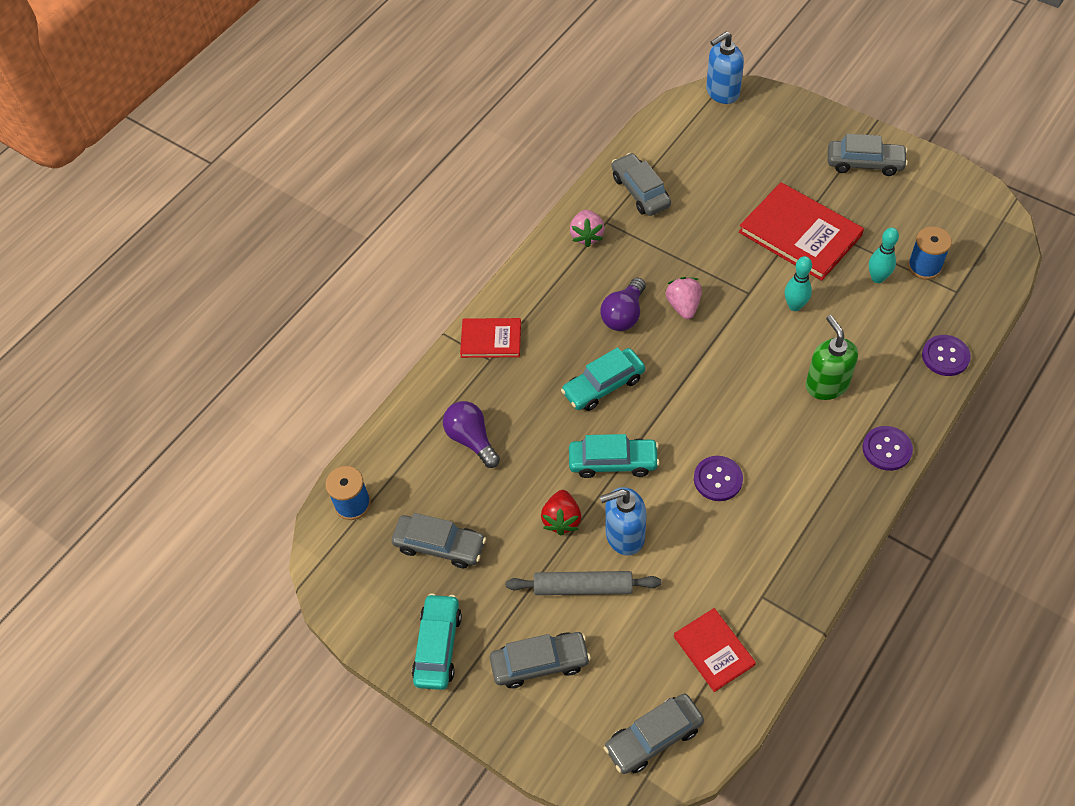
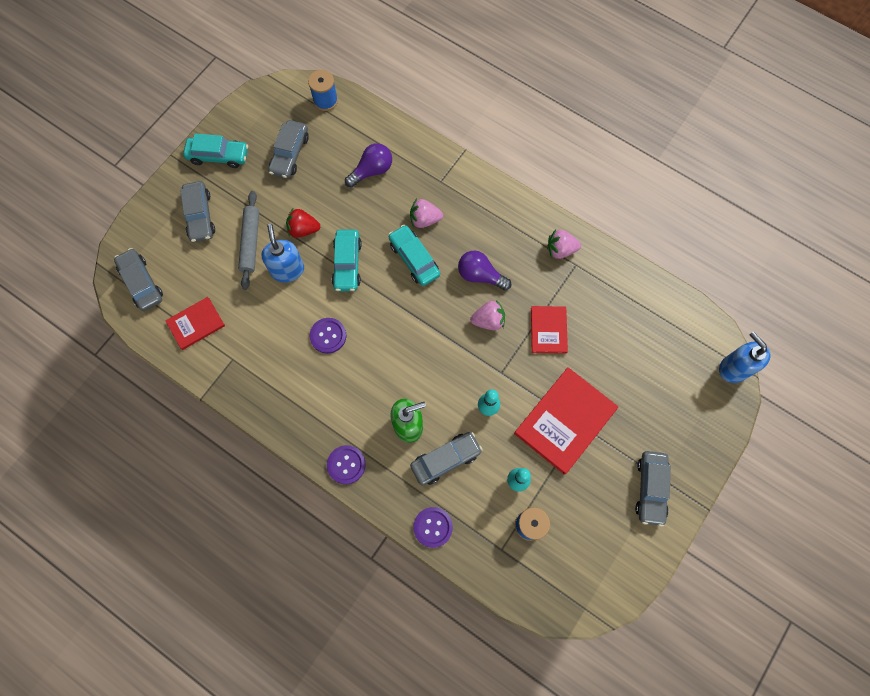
camera: 85 degrees right, 15 degrees up
red book [460,318,521,358] -> red book moved to [531,306,568,354]
grey car [612,153,671,216] -> grey car moved to [410,432,483,486]
none -> pink strawberry [410,199,443,228]

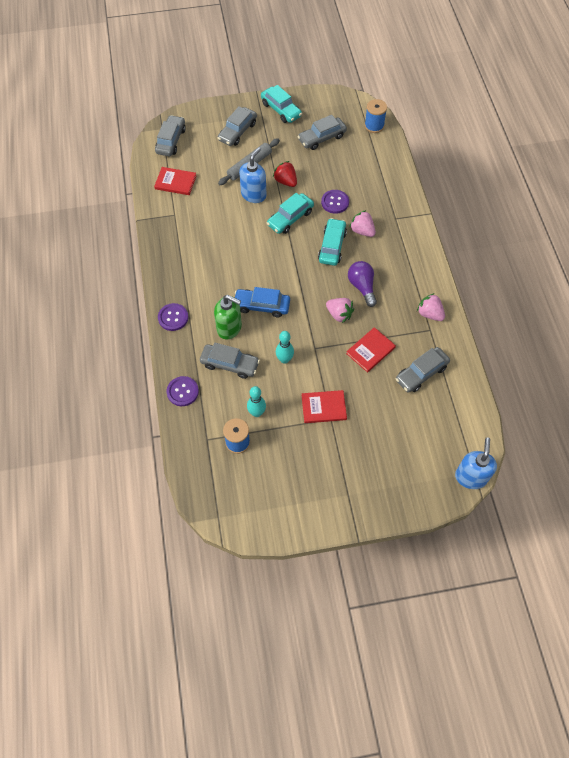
camera: 45 degrees right, 10 degrees down
purple button [310,318,346,354] -> purple button moved to [321,190,349,214]
purple light bulb [345,143,392,188] -> none
red book [514,367,618,474] -> red book [302,390,347,423], size x0.57
grey car [635,451,671,527] -> grey car moved to [396,347,450,392]
none -> blue car [235,287,290,317]

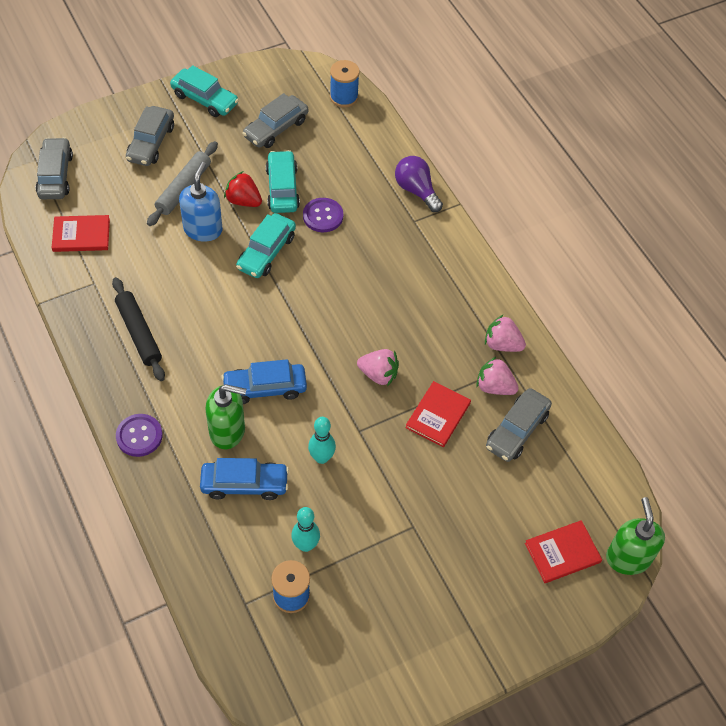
camera: 20 degrees left, 5 degrees down
purple button [167,376,199,406] -> none
grey car [200,343,260,379] -> blue car [200,458,289,500]
red book [302,390,347,423] -> red book moved to [525,520,602,583]
turquoise car [318,218,347,266] -> turquoise car moved to [266,150,300,213]
purple light bulb [348,261,377,307] -> purple light bulb moved to [395,156,443,212]
pink strawberry [349,210,376,237] -> pink strawberry moved to [476,357,519,395]
blue soap dispenser [455,437,497,489] -> green soap dispenser [606,497,665,575]
none -> black rolling pin [112,277,165,381]

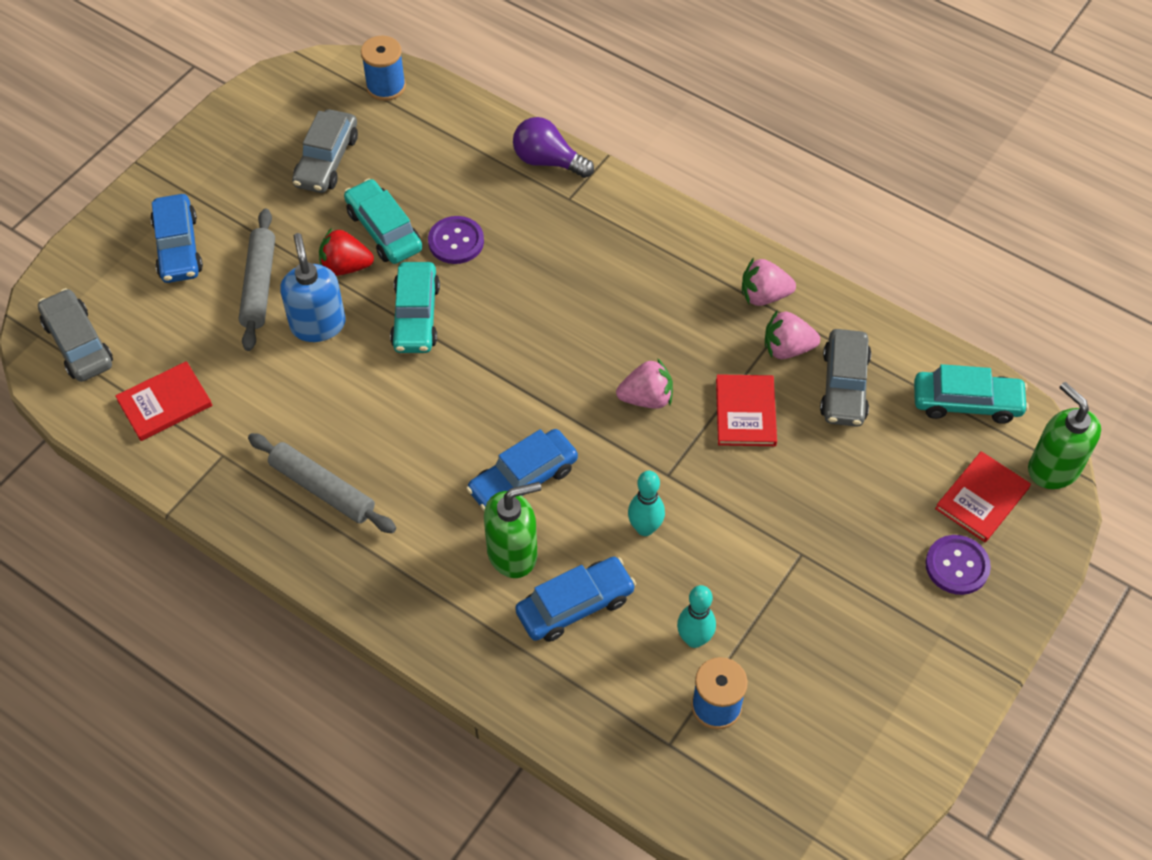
camera: 25 degrees left, 0 degrees up
black rolling pin [112,277,165,381] -> grey rolling pin [248,433,396,533]
purple button [116,414,163,457] -> purple button moved to [925,535,991,595]
grey car [126,106,174,166] -> blue car [150,194,203,283]
turquoise car [170,65,239,117] -> turquoise car moved to [914,364,1029,424]

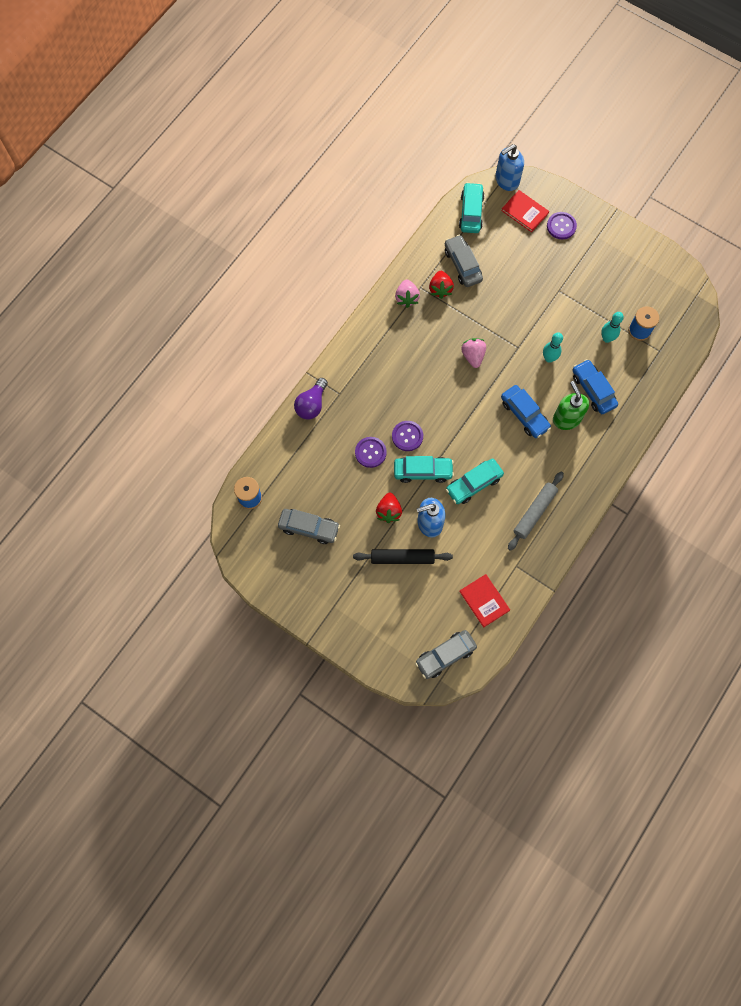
camera: 90 degrees left, 15 degrees up
blue car [150,194,203,283] -> none
grey rolling pin [239,209,275,351] -> black rolling pin [353,549,453,564]
turquoise car [344,178,422,264] -> turquoise car moved to [446,459,504,504]
red book [716,374,777,446] -> none
pink strawberry [765,311,820,359] -> red strawberry [429,271,454,299]
grey car [820,329,871,427] -> grey car turned 120 degrees counterclockwise [445,235,483,287]
green soap dispenser [1028,382,1101,489] -> blue soap dispenser [495,144,524,191]
none -> purple button [392,421,423,451]

